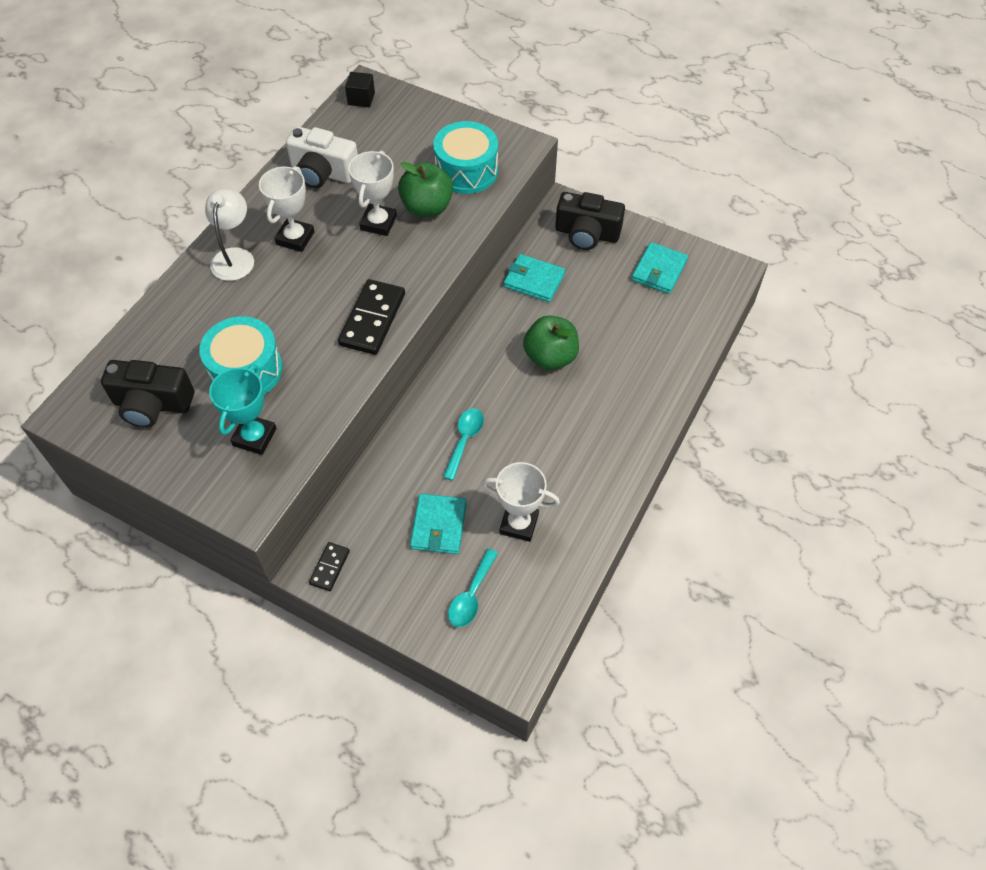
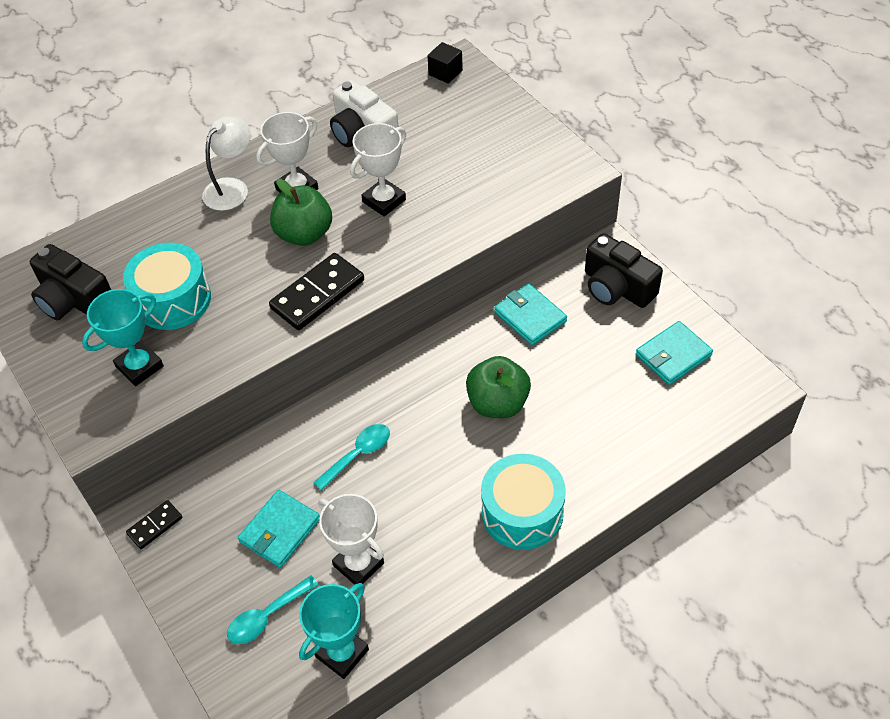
camera: 30 degrees right, 5 degrees down
green apple [398,162,453,217] -> green apple moved to [270,179,332,246]
turquoise drum [433,121,498,194] -> turquoise drum moved to [481,454,566,550]
none -> turquoise trophy [299,583,369,679]

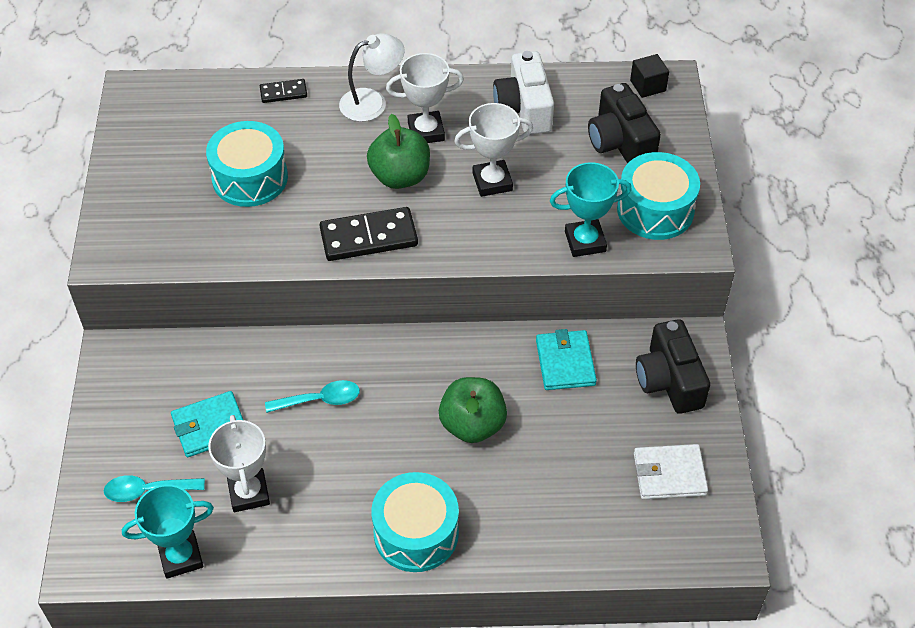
camera: 30 degrees right, 0 degrees up
black camera [30,244,111,320] -> black camera moved to [588,83,661,163]
turquoise trophy [82,289,164,386] -> turquoise trophy moved to [550,162,632,257]
black domino [126,500,182,549] -> black domino moved to [260,79,307,103]
turquoise wallet [636,321,713,385] -> white wallet [634,444,708,499]
none -> turquoise drum [617,152,700,240]

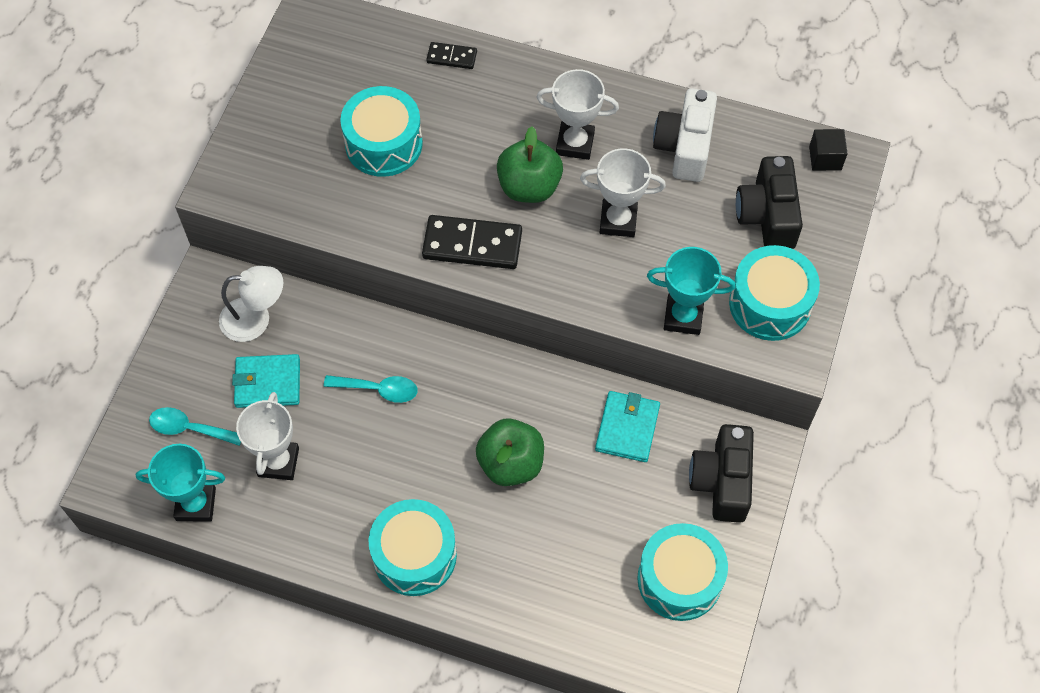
camera: 20 degrees right, 10 degrees up
white lamp [339,33,405,122] -> white lamp moved to [219,266,283,342]
white wallet [634,444,708,499] -> turquoise drum [637,523,728,621]

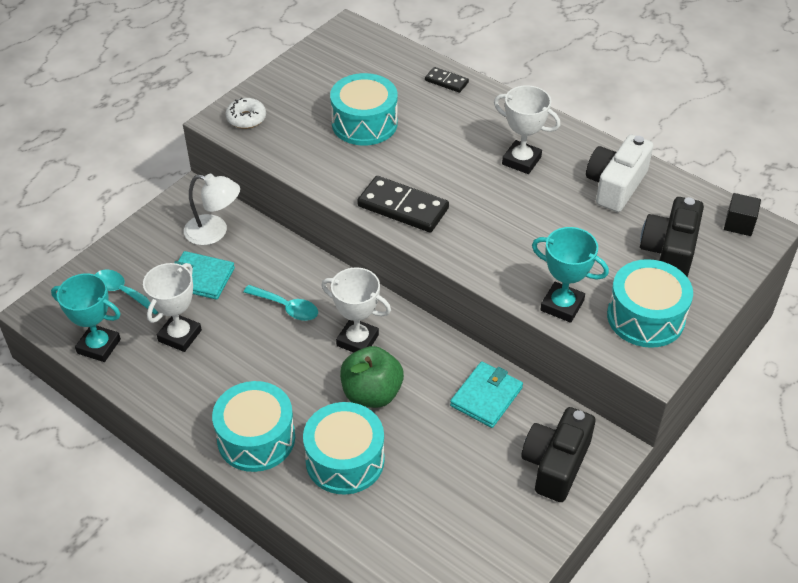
camera: 20 degrees right, 15 degrees down
green apple [497,126,563,203] -> none
white trophy [580,148,666,237] -> white trophy moved to [321,267,391,353]
turquoise drum [637,523,728,621] -> turquoise drum moved to [303,402,385,495]
none -> white donut [226,98,266,129]

